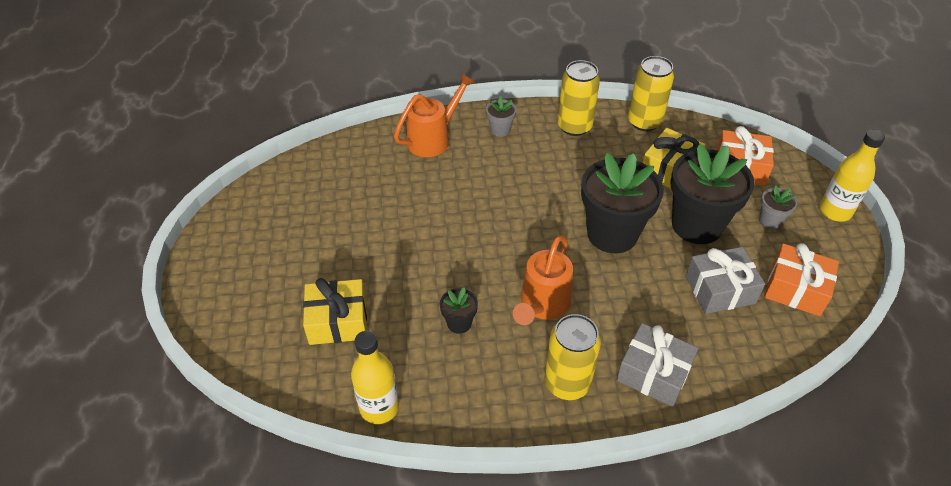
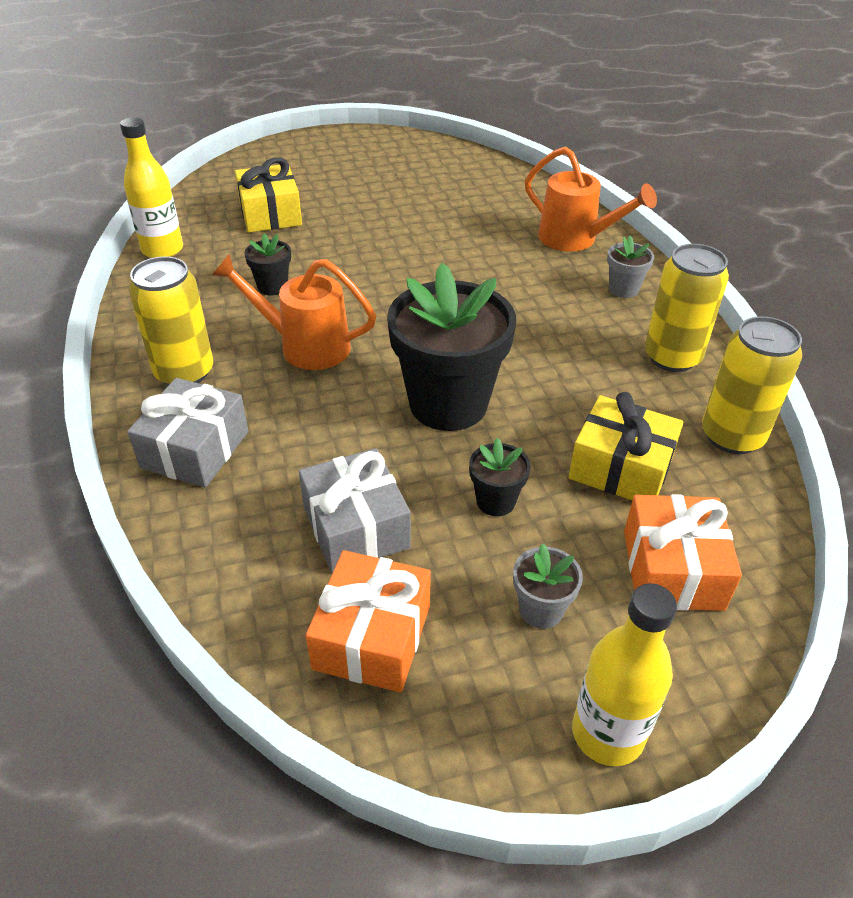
camera: 80 degrees right, 5 degrees down
black flower pot [670,144,755,244] -> black flower pot [469,438,531,516], size x0.44

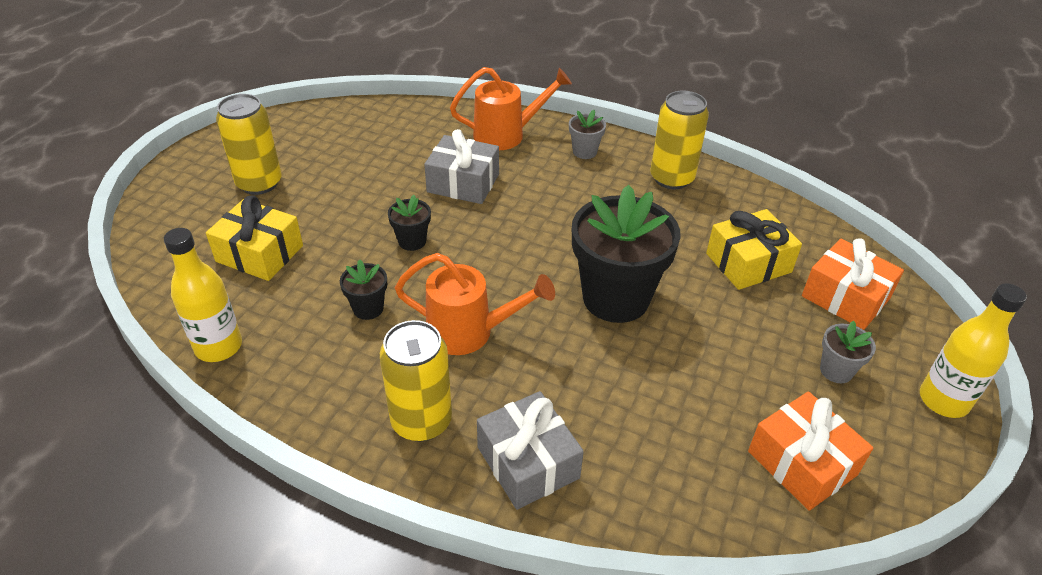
camera: 50 degrees left, 0 degrees up
orange watering can [212,253,376,370] -> orange watering can turned 135 degrees counterclockwise [395,253,555,355]
grey gift [299,448,411,573] -> grey gift moved to [424,129,499,204]
black flower pot [469,438,531,516] -> black flower pot moved to [388,195,431,251]
yellow can [702,316,802,454] -> yellow can moved to [216,94,282,195]

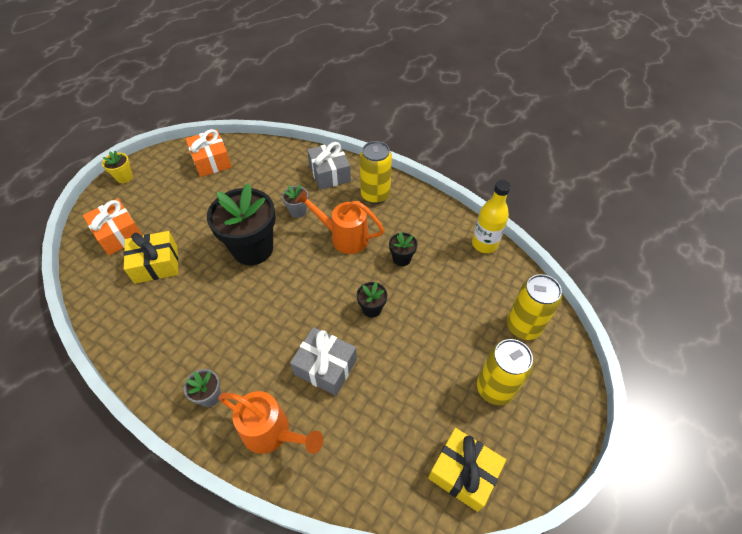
camera: 170 degrees left, 10 degrees up
yellow gift [206,196,303,281] -> yellow gift moved to [428,428,506,512]
orange watering can [450,67,572,150] -> orange watering can turned 150 degrees counterclockwise [218,391,323,454]
yellow can [650,91,709,189] -> yellow can moved to [507,274,562,340]
grey flower pot [820,321,876,383] -> grey flower pot moved to [282,185,309,218]
yellow bottle [920,283,1027,418] -> yellow flower pot [102,151,133,183]

